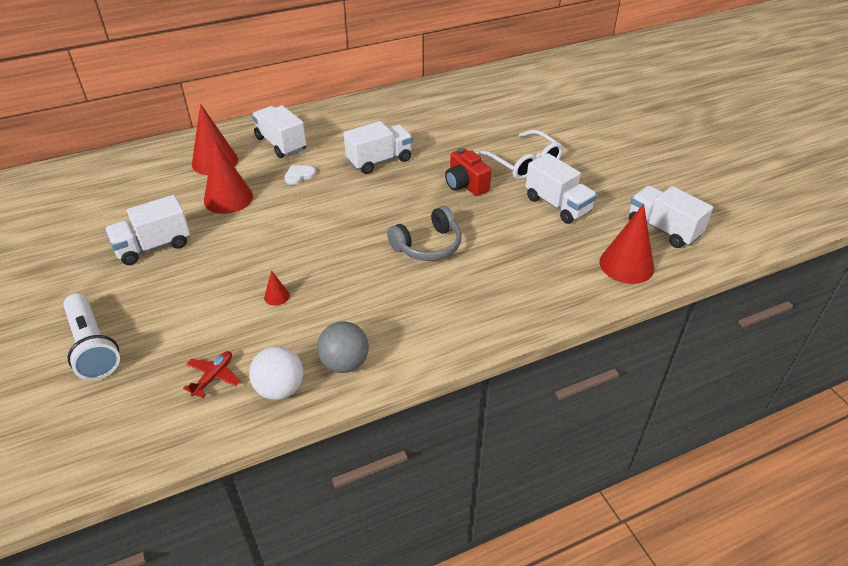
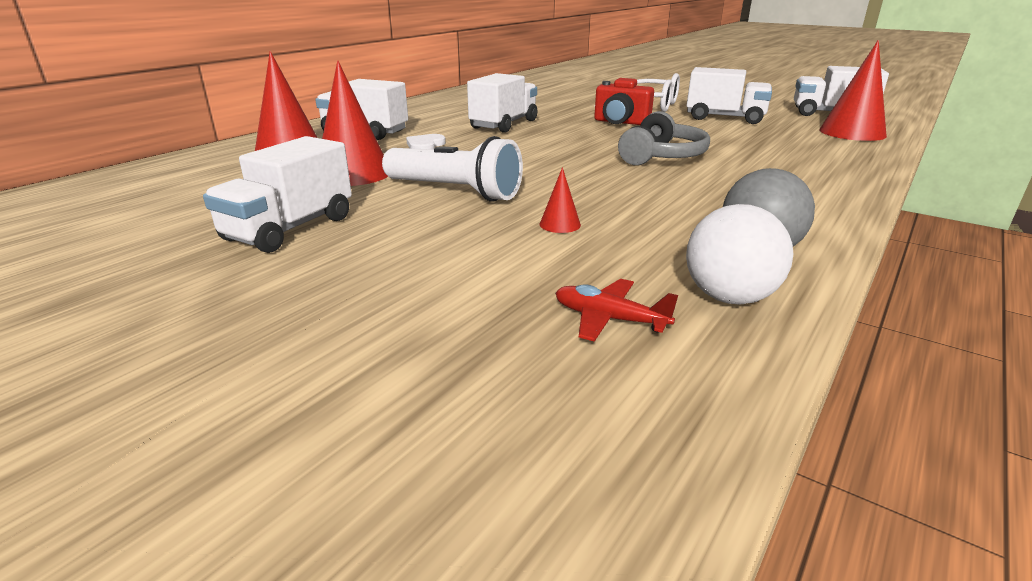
camera: 30 degrees left, 15 degrees down
white flashlight [63,294,120,380] -> white flashlight moved to [382,136,523,202]
red plane [183,351,241,398] -> red plane turned 60 degrees counterclockwise [555,279,678,342]

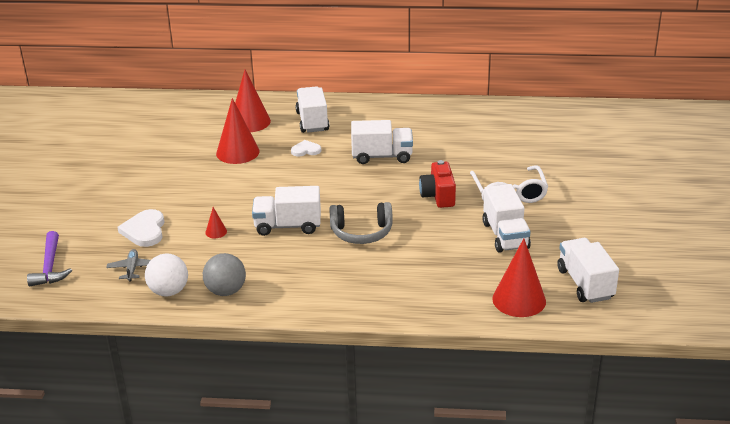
camera: 60 degrees right, 5 degrees up
white truck [203,136,352,253] -> white truck moved to [252,186,321,236]
white flashlight [382,136,523,202] -> none
red plane [555,279,678,342] -> grey plane [106,249,151,282]
none -> purple hammer [27,231,72,286]
none -> white heart [117,209,164,247]

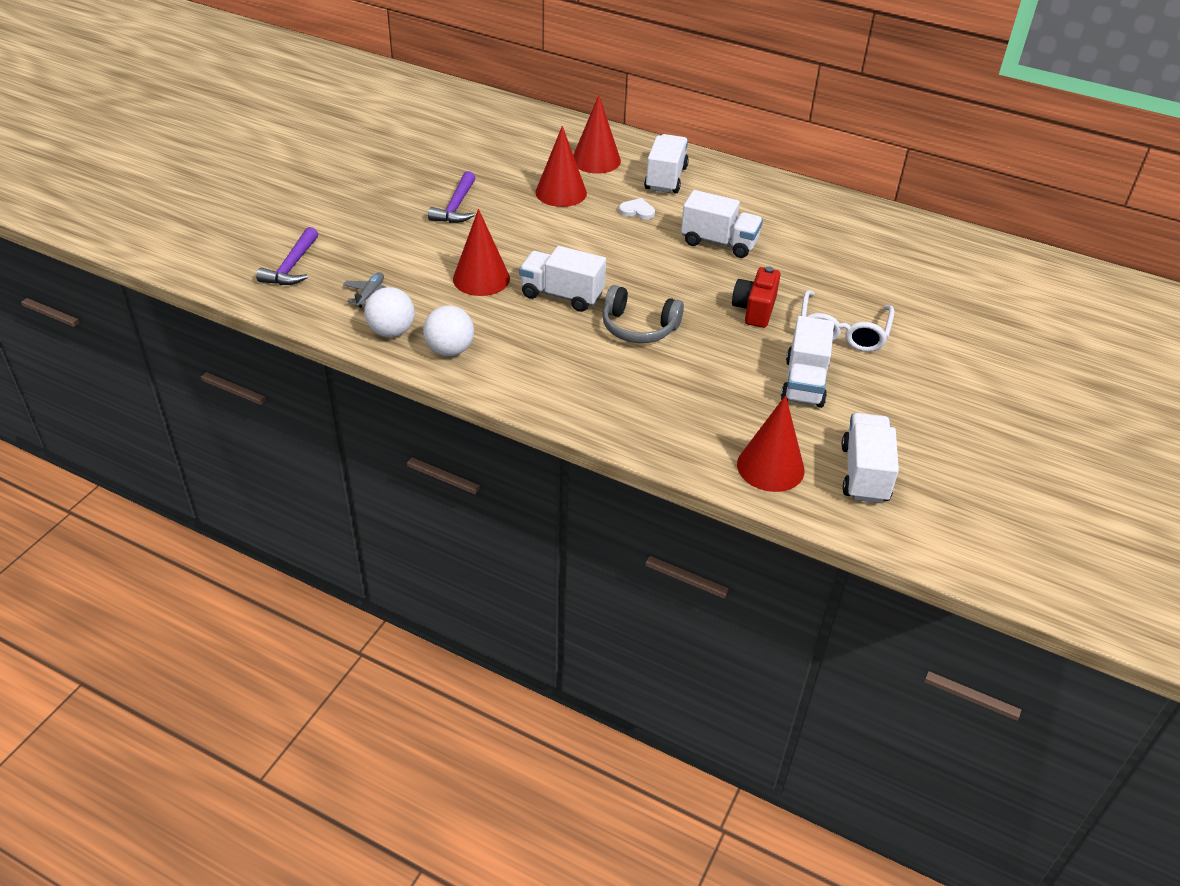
camera: 20 degrees right, 10 degrees up
white heart [117,209,164,247] -> none
grey ball [203,253,246,296] -> white ball [423,306,474,356]
red cone [205,207,227,238] -> red cone [453,209,510,296], size x2.24
none -> purple hammer [428,171,475,223]

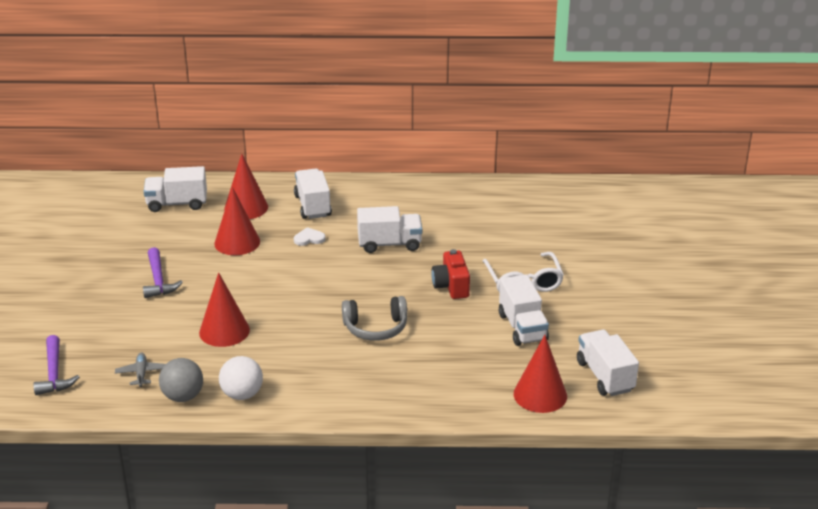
camera: 25 degrees left, 10 degrees down
white ball [364,287,415,337] -> grey ball [159,358,203,402]
white truck [519,246,606,312] -> white truck moved to [143,166,207,212]

